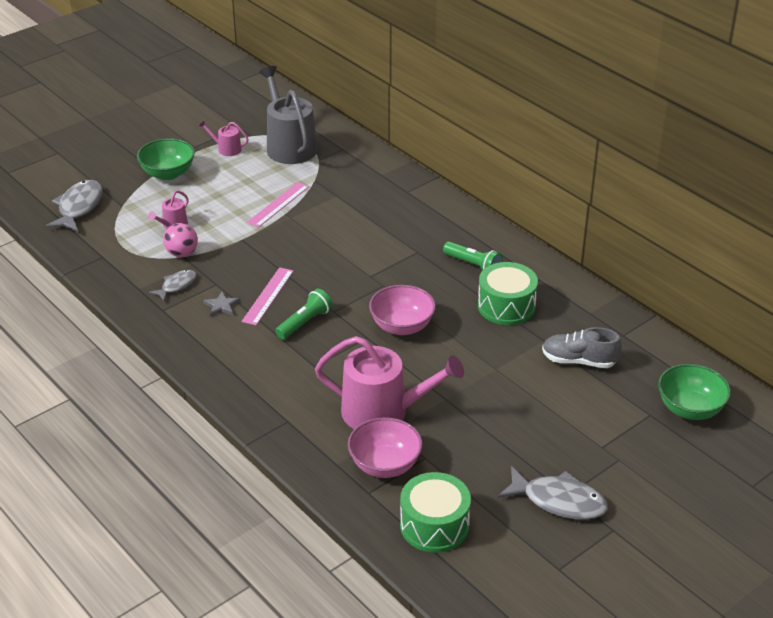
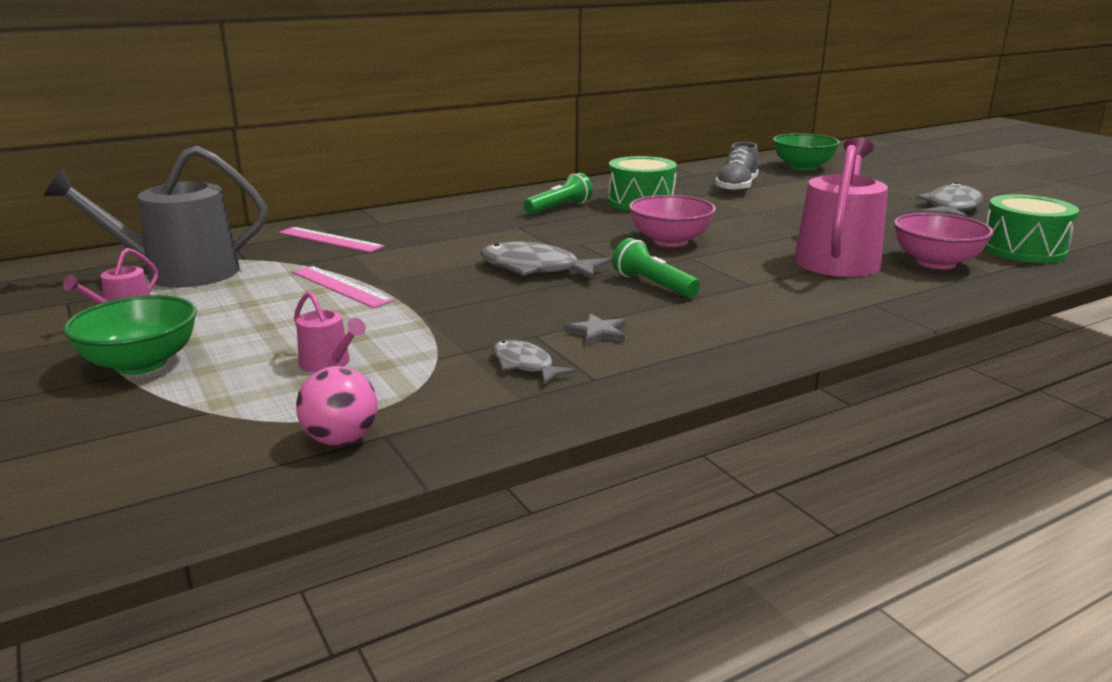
camera: 80 degrees left, 15 degrees down
grey fish [45,180,103,231] -> grey fish moved to [480,241,612,279]
pink ball [163,223,198,257] -> pink ball moved to [296,366,377,445]
pink ruler [241,267,294,325] -> pink ruler moved to [279,227,385,253]

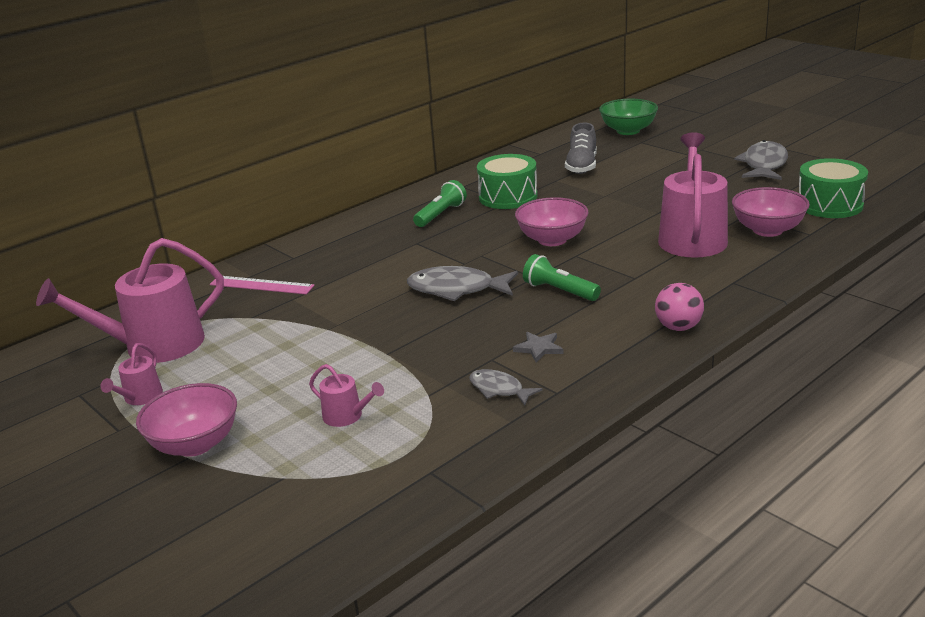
camera: 10 degrees left, 5 degrees up
grey watering can [44,146,267,288] -> pink watering can [36,238,224,363]
green bowl [63,295,197,375] -> pink bowl [136,383,237,457]
pink ruler [292,266,394,308] -> none
pink ball [296,366,377,445] -> pink ball moved to [655,283,704,331]

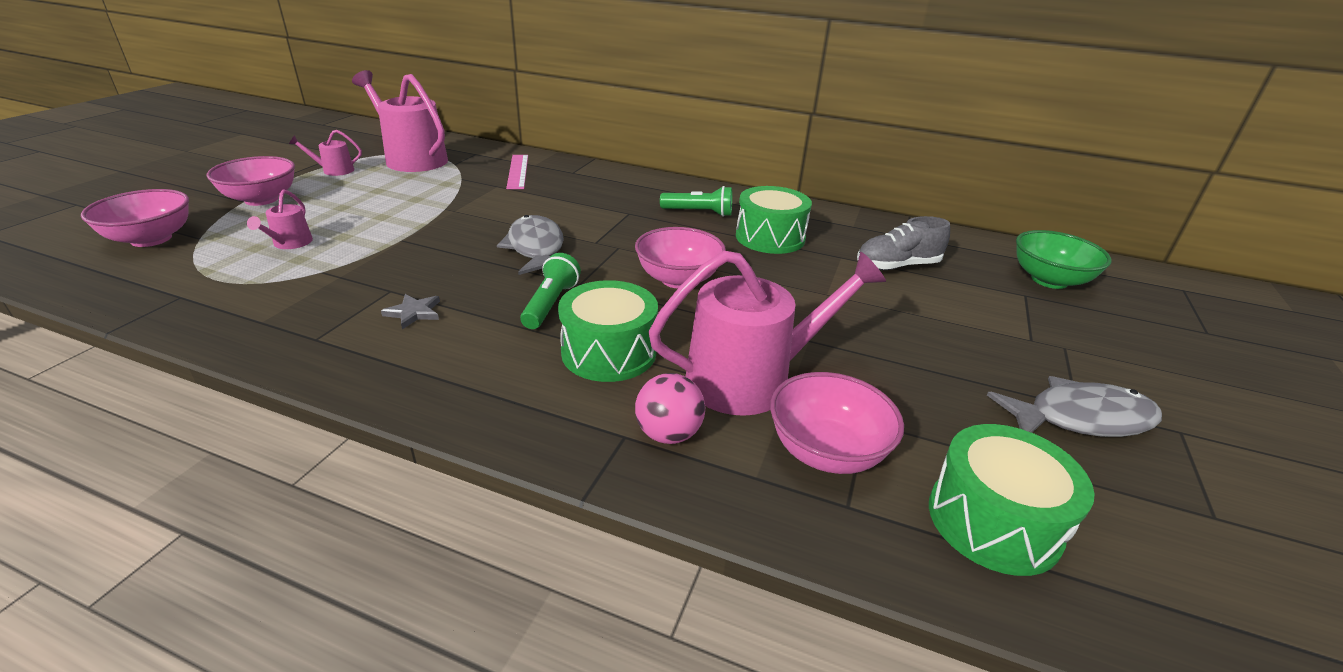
camera: 60 degrees right, 5 degrees up
grey fish [469,369,543,405] -> none
pink ball [655,283,704,331] -> pink ball moved to [635,373,705,444]
none -> pink bowl [81,189,189,247]
none -> green drum [558,280,658,382]

